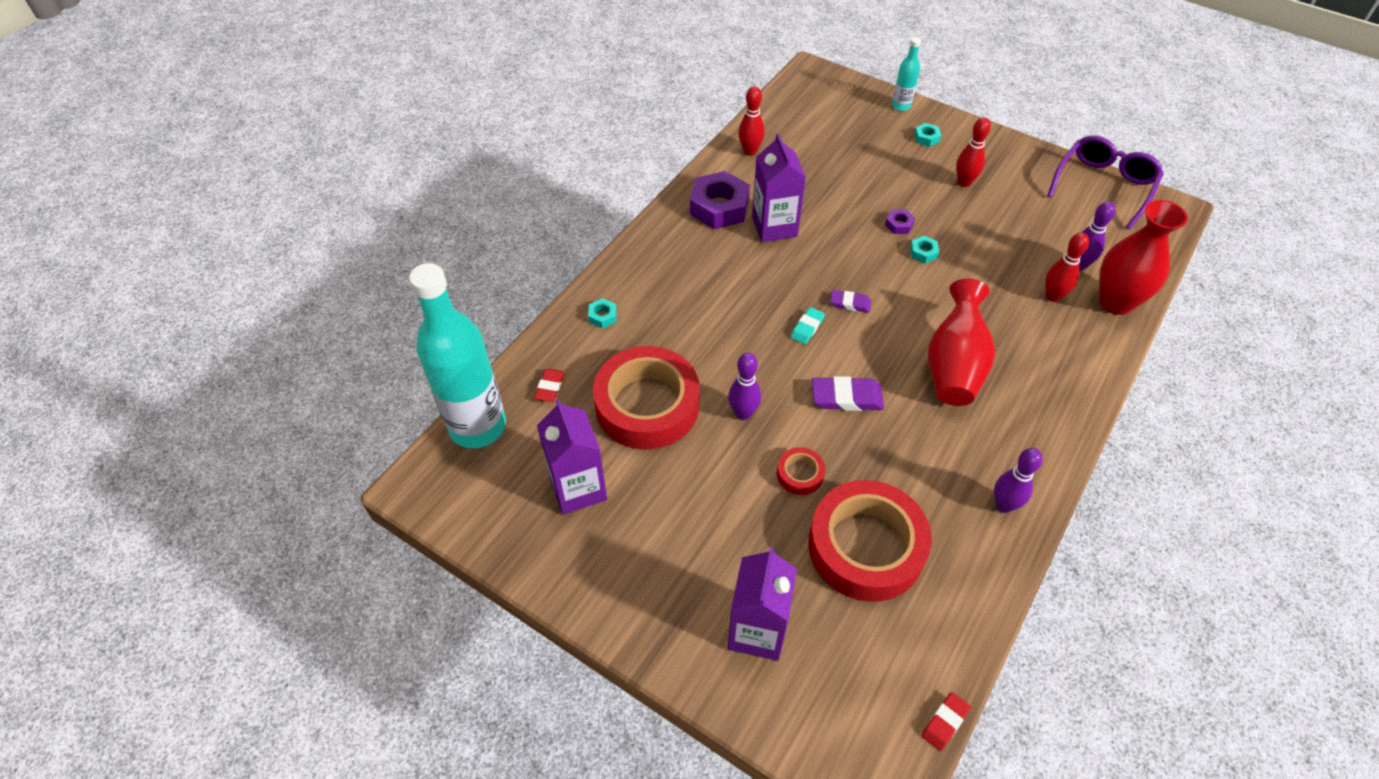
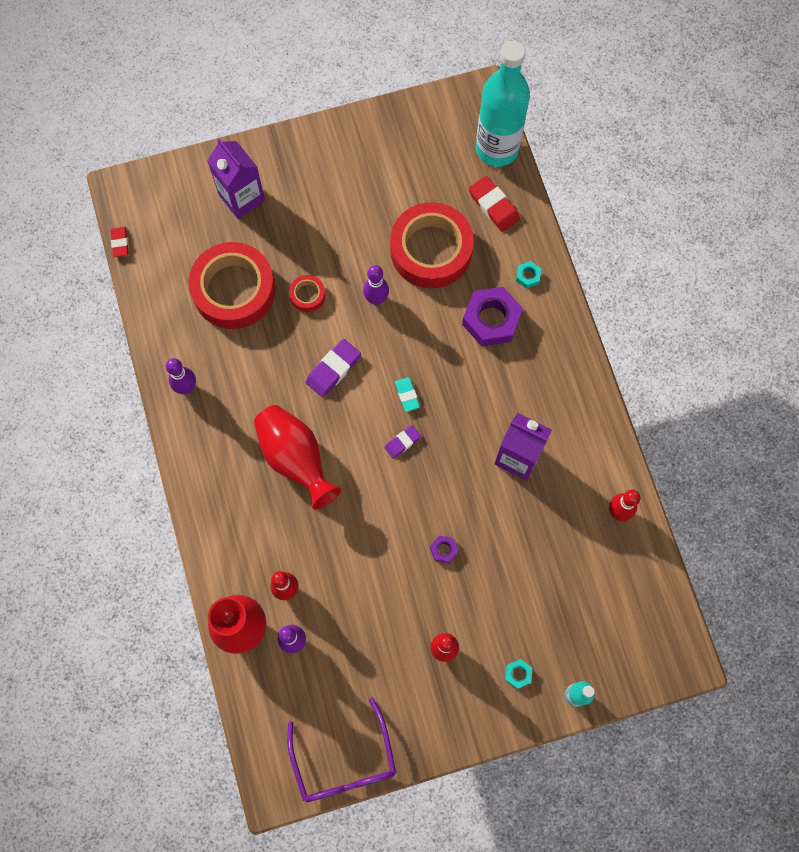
camera: 130 degrees right, 20 degrees up
red eraser [534,369,565,402] -> red eraser [469,176,520,232], size x1.64
purple carton [537,399,607,515] -> none
purple nut [690,171,750,229] -> purple nut moved to [462,287,523,346]
turquoise nut [910,236,939,263] -> none

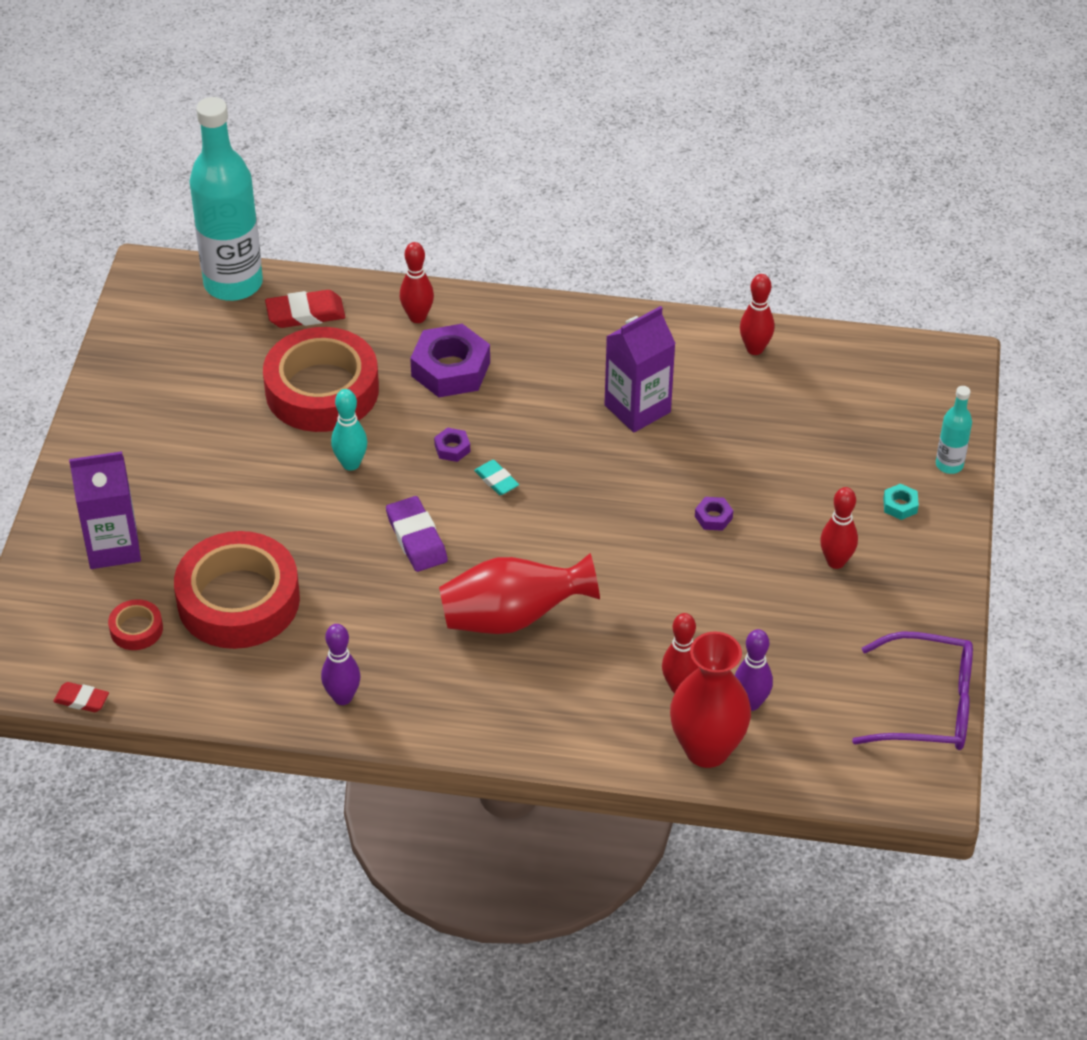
camera: 65 degrees left, 25 degrees down
red tape [289,275,325,312] -> red tape moved to [108,599,163,650]
purple bowling pin [363,265,389,305] -> turquoise bowling pin [331,389,367,471]
purple eraser [384,425,421,459] -> none
turquoise eraser [395,377,420,412] -> turquoise eraser turned 45 degrees clockwise [474,460,519,495]
turquoise nut [516,261,541,289] -> red bowling pin [400,242,434,323]
none -> purple nut [434,427,470,462]

